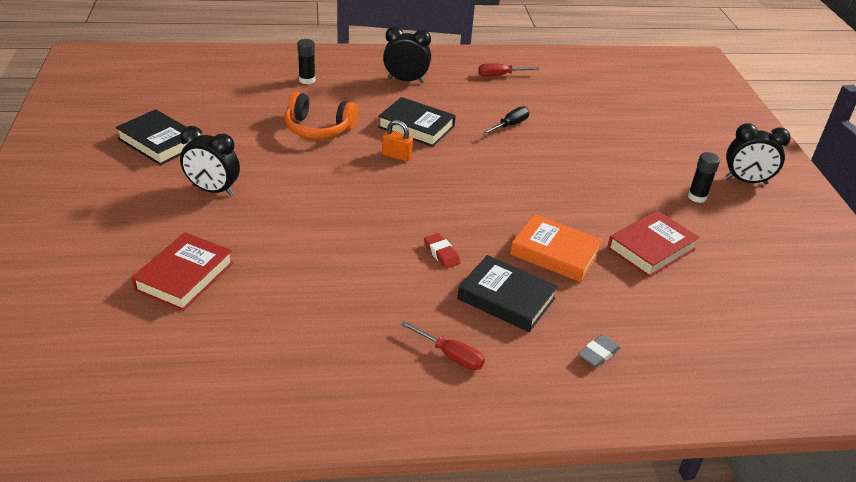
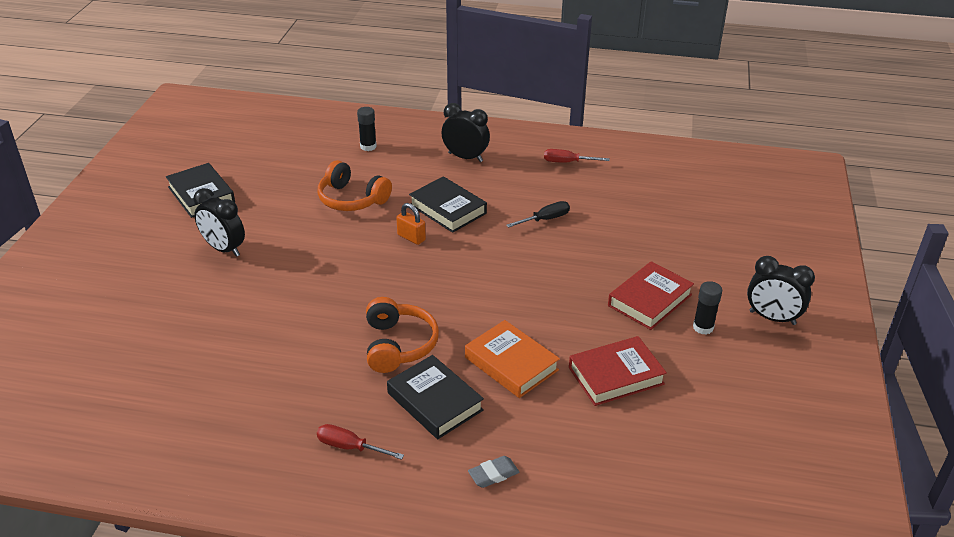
camera: 20 degrees right, 0 degrees up
red book [132,232,233,311] -> red book moved to [608,261,694,330]
red screwdriver [401,321,485,370] -> red screwdriver turned 150 degrees clockwise [317,424,404,460]
red eraser [424,233,461,268] -> orange headphones [366,297,439,373]

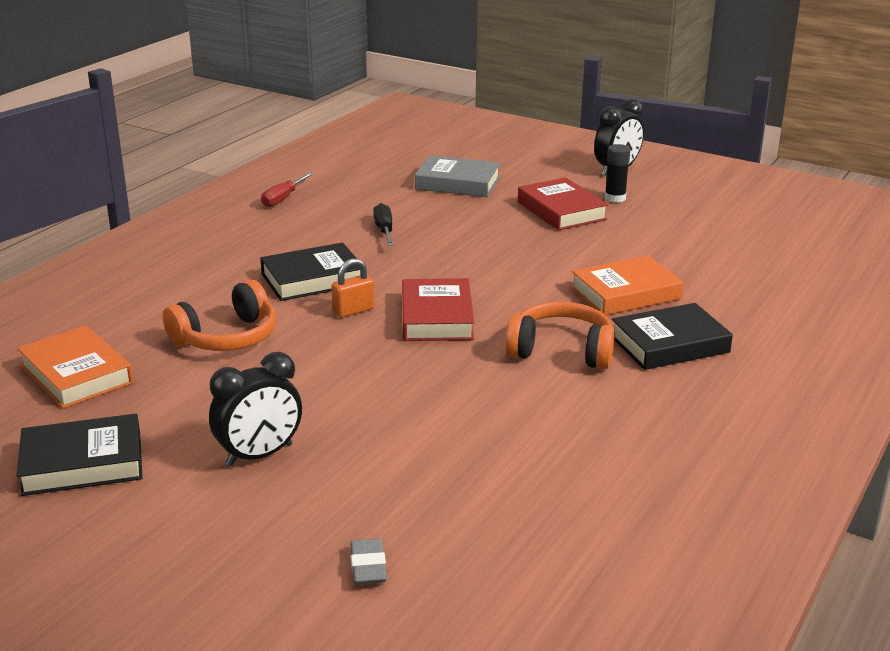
camera: 70 degrees left, 10 degrees down
red screwdriver [317,424,404,460] -> none
black glue stick [357,107,377,151] -> none
black clock [442,103,490,162] -> none
grey eraser [468,456,520,488] -> grey eraser moved to [350,538,387,585]
red book [569,336,667,406] -> red book moved to [402,278,474,341]
none -> orange book [17,326,133,409]
none -> grey book [415,155,500,197]

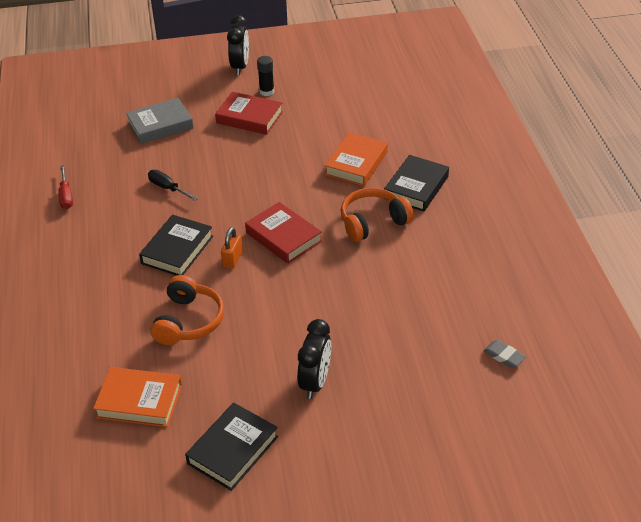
camera: 40 degrees left, 15 degrees up
grey eraser [350,538,387,585] -> grey eraser moved to [483,340,526,368]

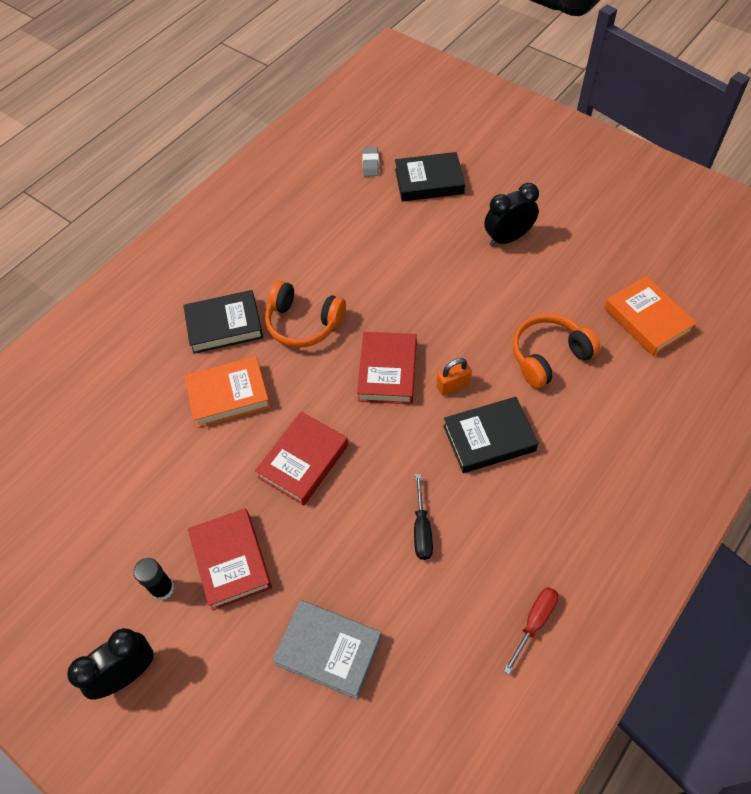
camera: 130 degrees left, 15 degrees up
black book [185,403,278,491] -> black book moved to [395,152,465,202]
none -> red book [255,412,348,506]

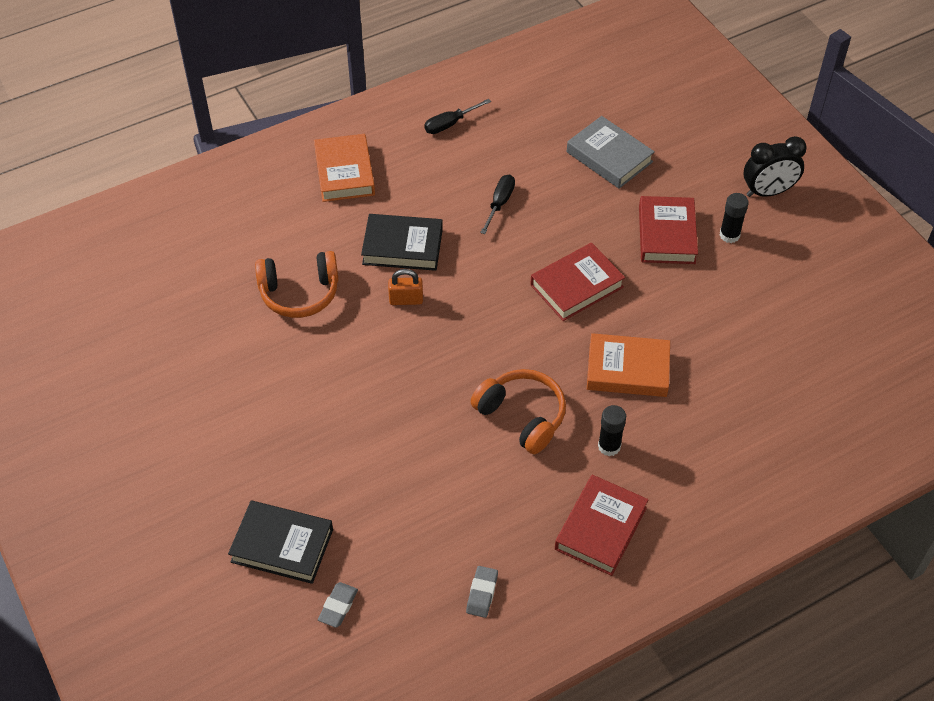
camera: 160 degrees left, 5 degrees down
black book [183,290,263,354] -> black glue stick [598,405,626,456]
red book [357,332,417,404] -> red book moved to [555,475,649,576]
black clock [484,183,539,247] -> none
red screwdriver [504,587,558,674] -> black screwdriver [424,99,491,134]
orange book [604,276,697,356] -> orange book moved to [314,134,375,202]
none -> grey eraser [466,566,498,618]

